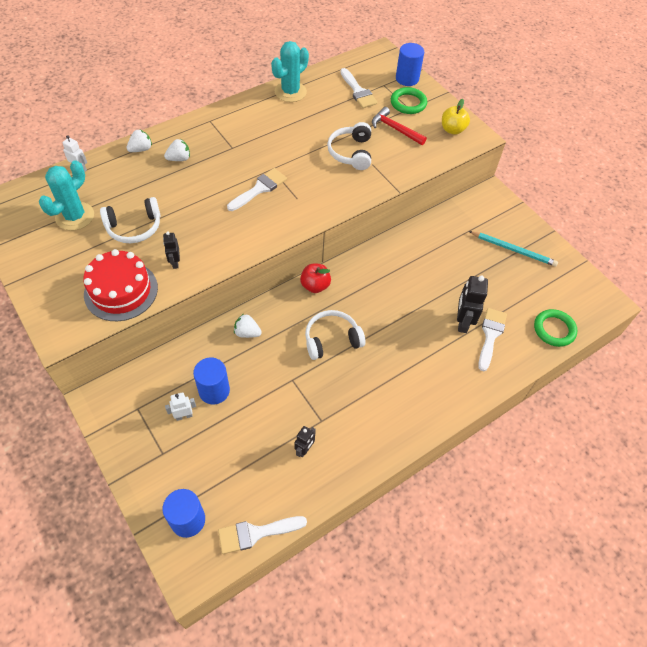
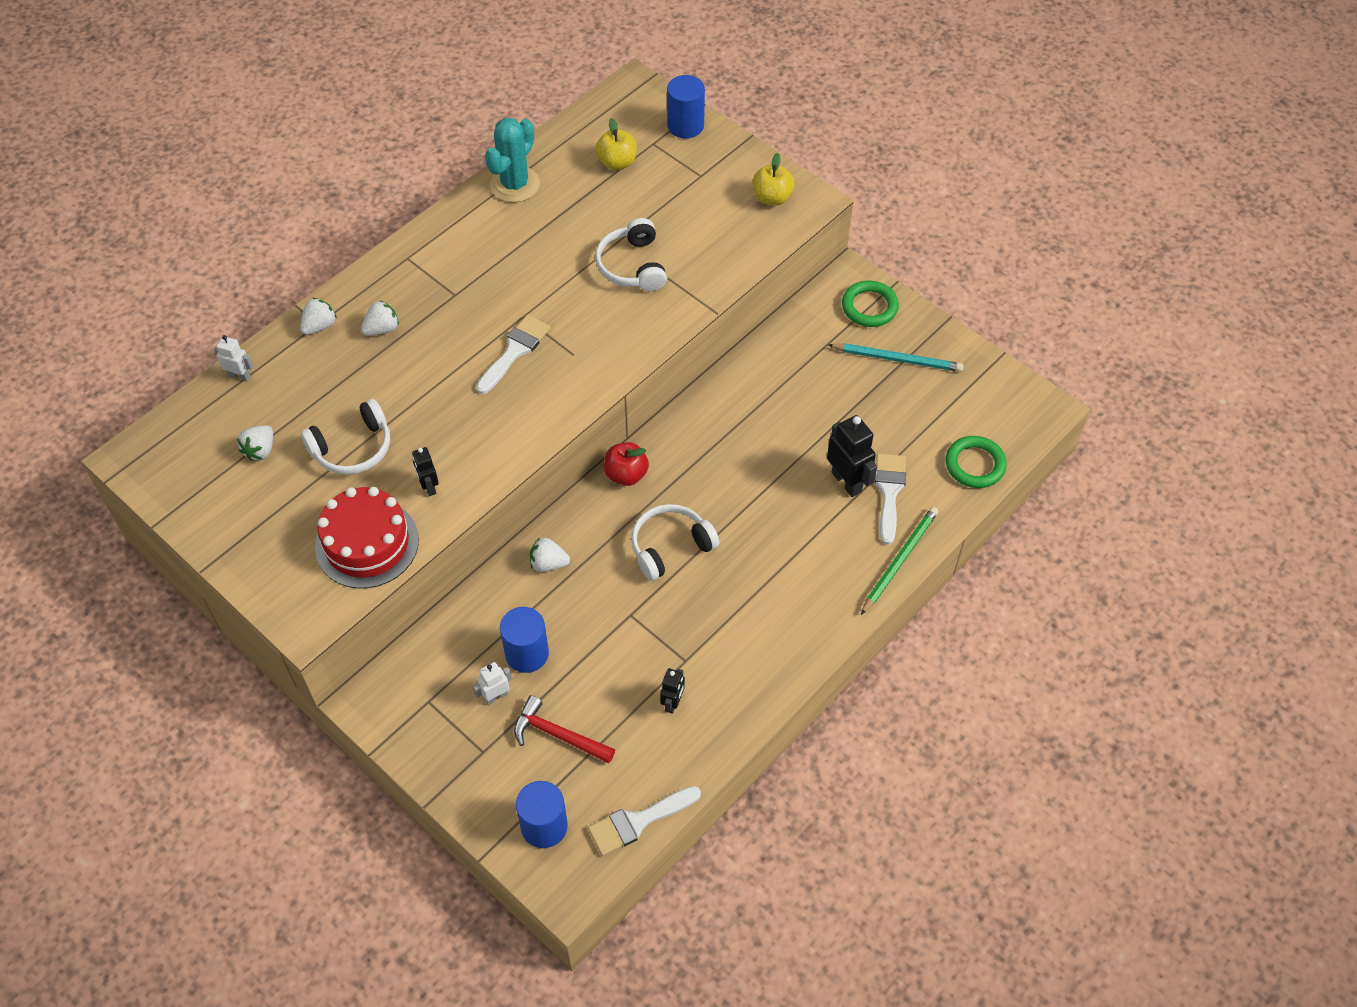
camera: 10 degrees left, 0 degrees up
turquoise cactus [39,160,94,231] -> white strawberry [237,425,273,461]
white brush [340,68,378,108] -> yellow apple [595,118,637,170]
red hammer [372,107,427,145] -> red hammer moved to [514,695,615,763]
green ring [391,87,427,114] -> green ring moved to [842,281,899,327]
black robot [457,275,488,333] -> black robot turned 150 degrees clockwise [827,415,877,497]
none -> green pencil [861,507,938,615]

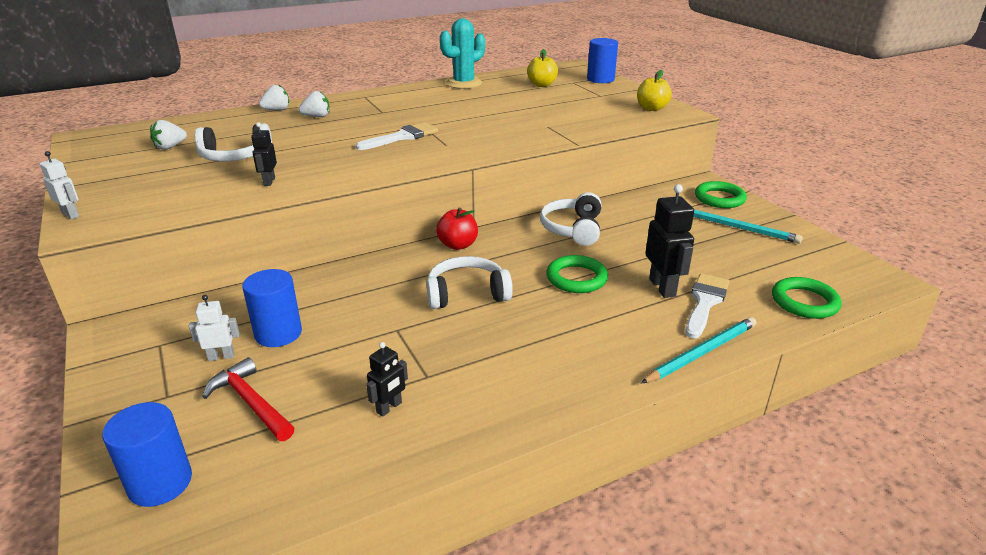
camera: 20 degrees right, 25 degrees down
white robot [214,335,253,381] -> white robot moved to [40,151,79,219]
red cake [315,487,419,589] -> none
white strawberry [530,537,570,572] -> none
white brush [588,786,701,856] -> none
white headphones [595,218,667,291] -> white headphones moved to [540,192,601,246]
green pencil [861,507,938,615] -> turquoise pencil [641,317,756,383]
none -> green ring [546,255,608,293]

